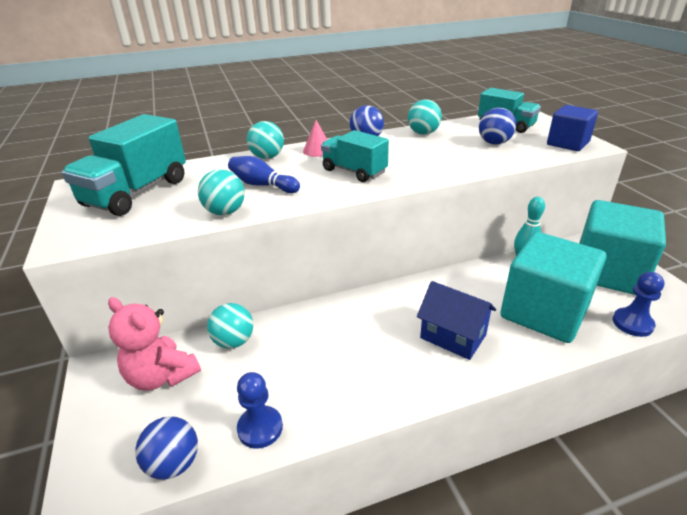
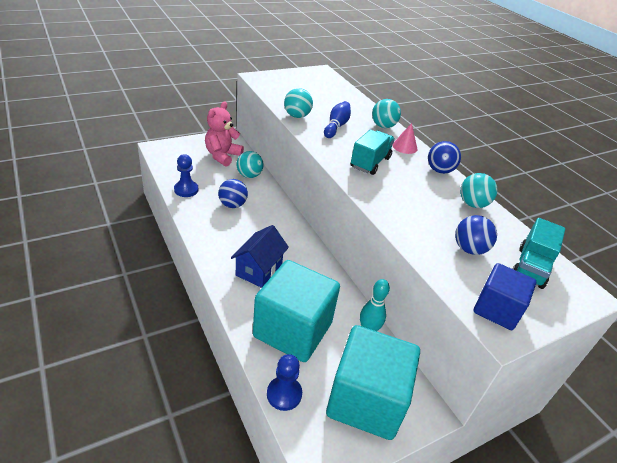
camera: 75 degrees right, 5 degrees up
turquoise truck [62,114,186,216] -> none
blue ball [135,416,198,480] -> blue ball moved to [218,179,248,208]

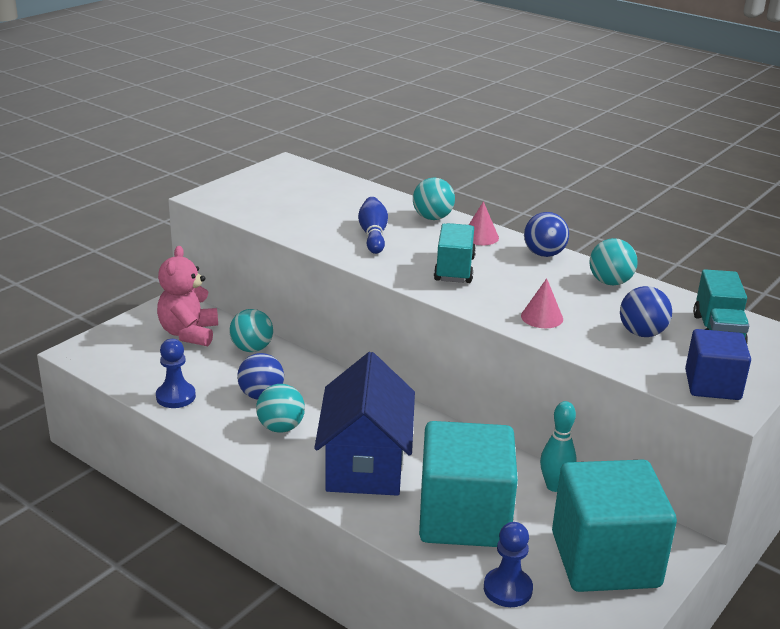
camera: 20 degrees left, 10 degrees down
blue house [231,225,289,288] -> blue house [314,352,415,496], size x1.54
turquoise ball [284,88,313,118] -> turquoise ball moved to [256,384,305,433]
none -> pink cone [521,278,563,328]

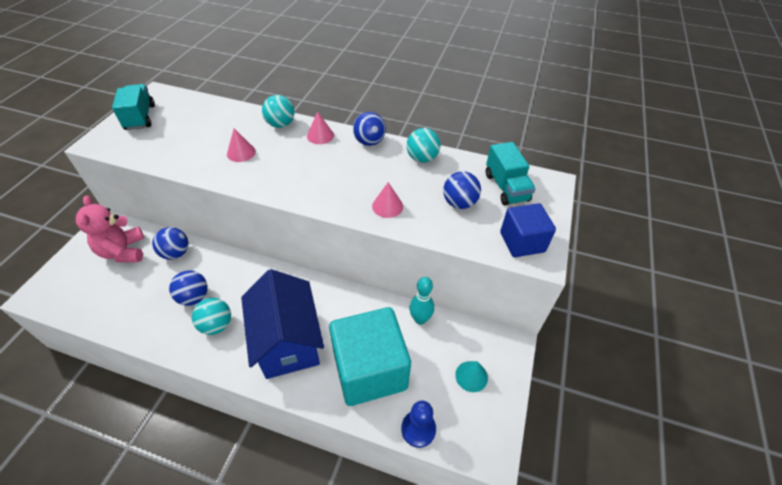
camera: 20 degrees left, 20 degrees up
blue pawn [156,339,196,408] -> none
turquoise ball [229,309,273,352] -> blue ball [152,227,188,260]
blue bowling pin [358,197,388,254] -> pink cone [227,128,256,162]
turquoise truck [434,223,476,283] -> turquoise truck moved to [112,84,155,130]
turquoise cube [552,460,677,592] -> turquoise cone [455,361,488,392]

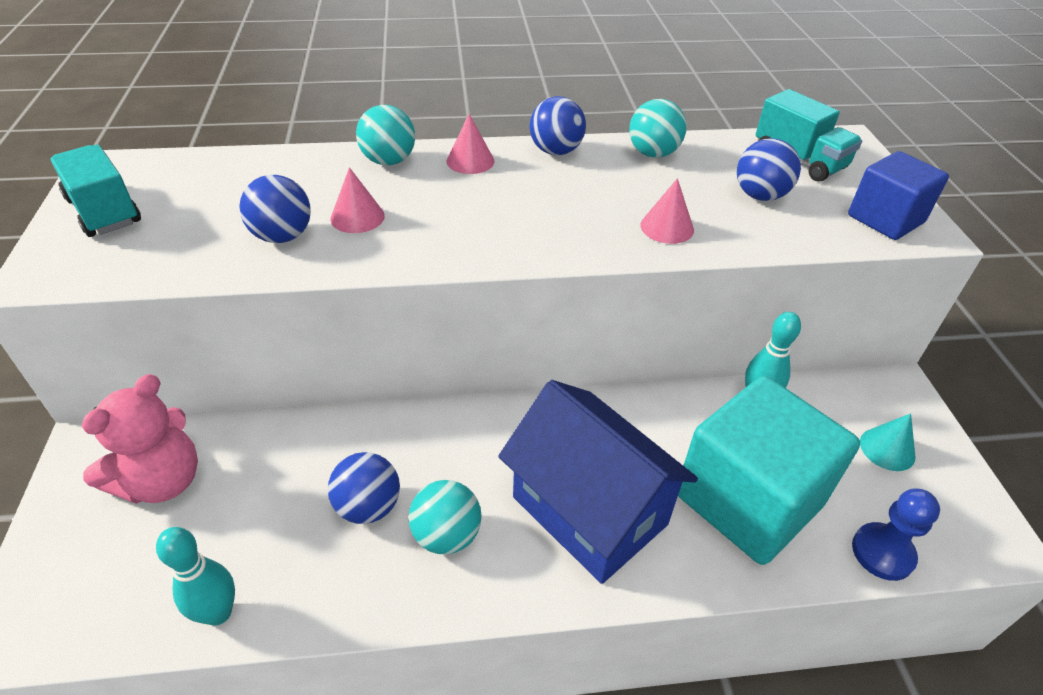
camera: 25 degrees left, 5 degrees down
pink teddy bear [76,195,144,262] -> pink teddy bear turned 105 degrees counterclockwise [82,374,198,504]
blue ball [152,227,188,260] -> blue ball moved to [239,175,311,243]
none -> turquoise bowling pin [156,527,235,625]

